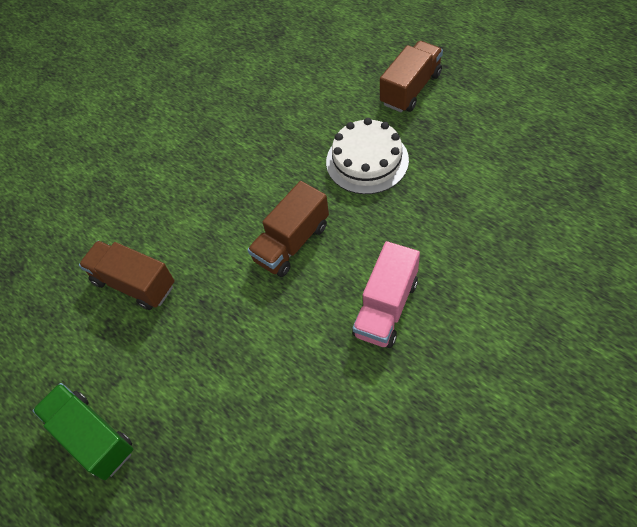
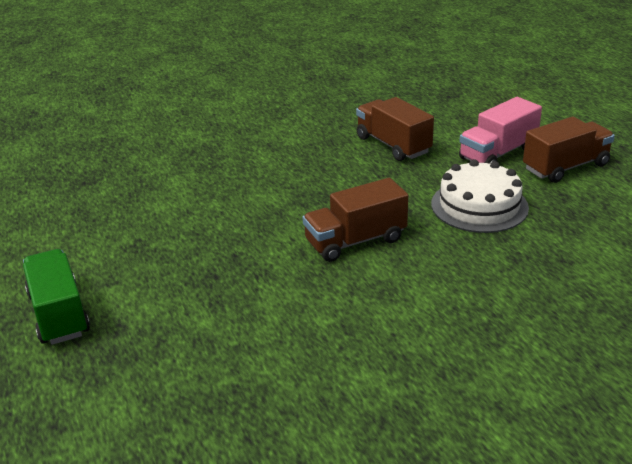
camera: 20 degrees right, 25 degrees down
brown truck [79,241,174,310] -> brown truck moved to [356,97,434,161]
pink truck [352,241,420,348] -> pink truck moved to [459,97,542,164]

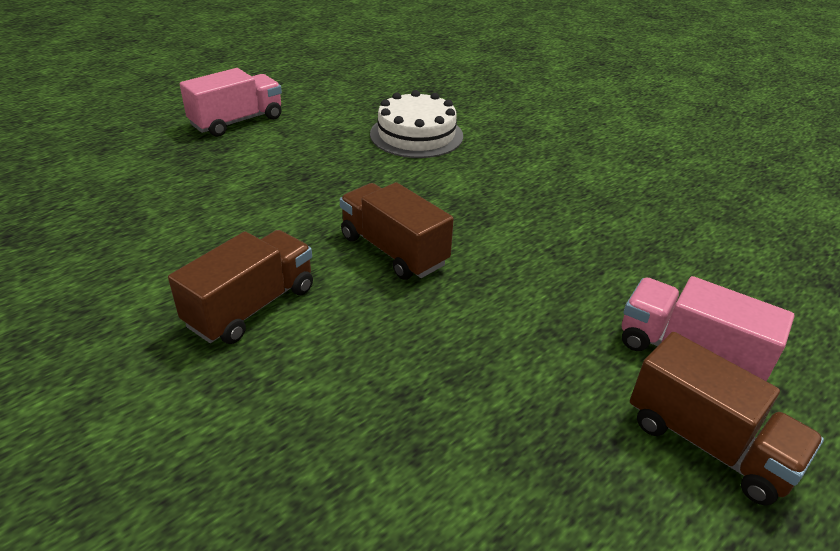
camera: 70 degrees right, 5 degrees up
green truck [23,249,90,345] -> pink truck [180,68,282,137]
brown truck [356,97,434,161] -> brown truck moved to [168,230,313,344]
white cake [431,159,529,233] -> white cake moved to [370,90,463,158]

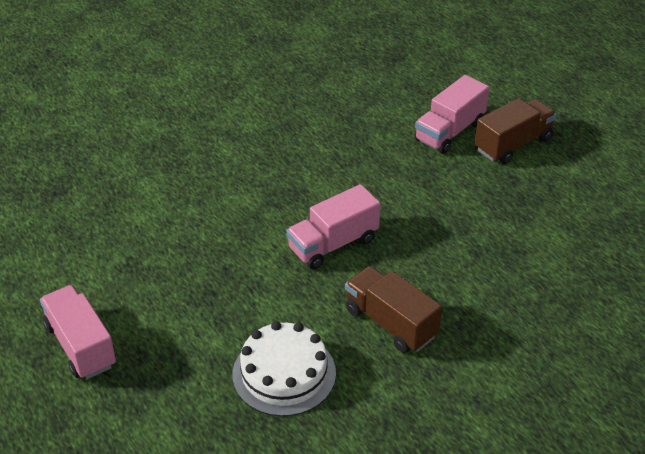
camera: 80 degrees left, 5 degrees up
brown truck [340,182,454,280] -> pink truck [286,184,381,269]
white cake [370,90,463,158] -> white cake moved to [232,321,336,416]

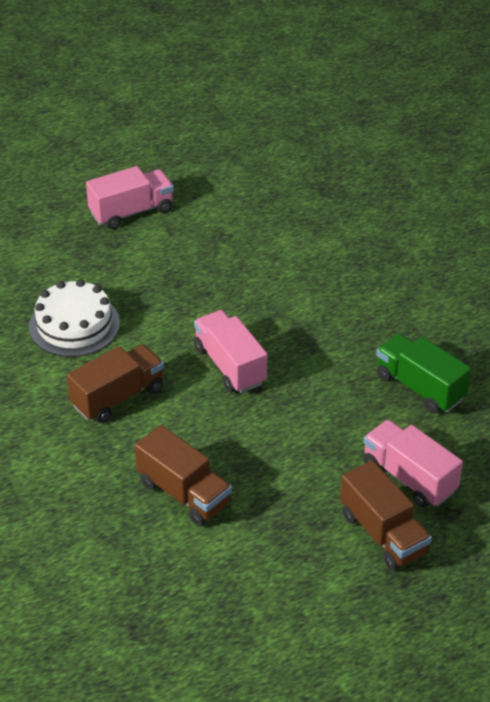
camera: 95 degrees right, 0 degrees up
none -> brown truck [135,425,232,526]
none -> green truck [376,334,471,414]

